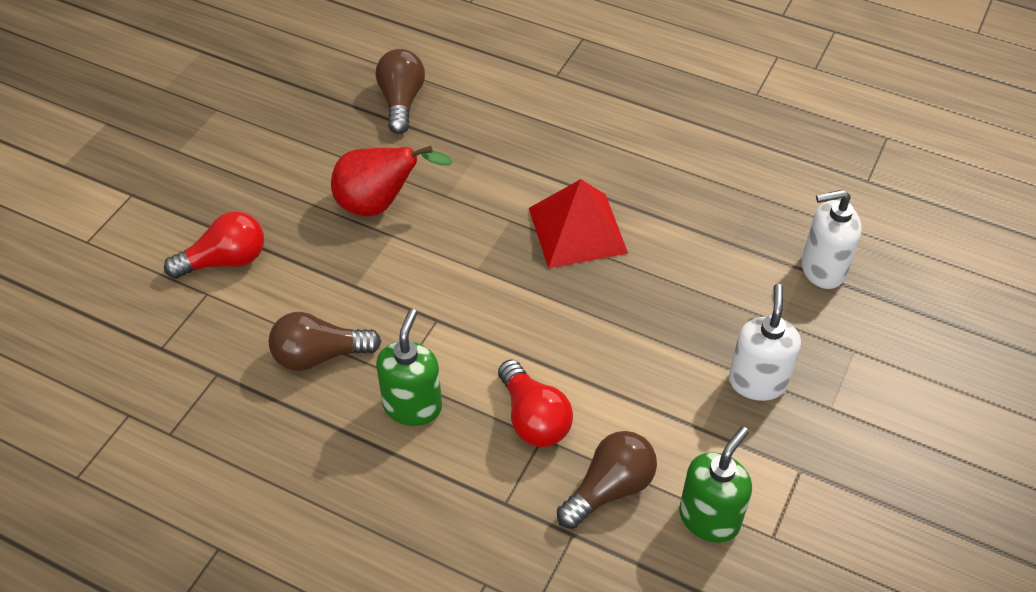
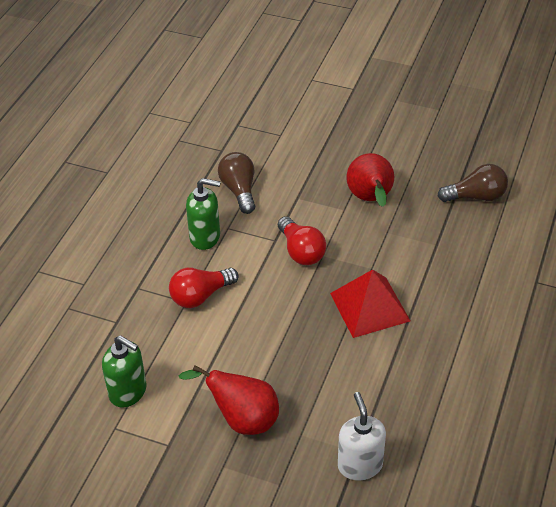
camera: 85 degrees right, 5 degrees down
red light bulb [164,211,264,279] -> red light bulb moved to [278,216,326,265]
brown light bulb [557,431,657,529] -> none
white soap dispenser [729,284,801,401] -> red pear [179,365,279,435]

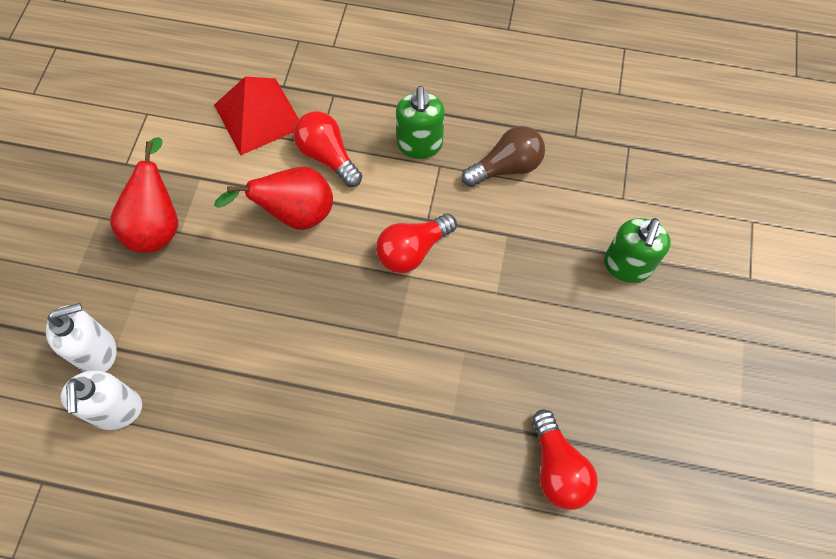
camera: 80 degrees right, 20 degrees up
green soap dispenser [102,335,147,408] -> green soap dispenser moved to [604,218,671,283]
red pyramid [330,269,410,338] -> red pyramid moved to [214,76,299,155]
red pear [346,153,394,207] -> red pear moved to [214,167,333,230]
brown light bulb [438,164,508,202] -> red light bulb [532,409,598,510]
none -> white soap dispenser [60,370,142,430]

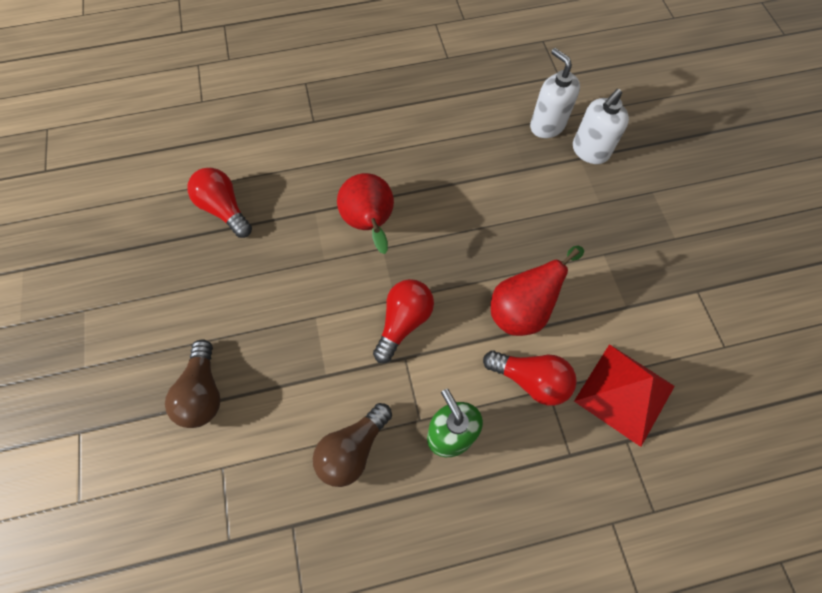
camera: 155 degrees right, 0 degrees up
red pear [110,137,178,253] -> red pear moved to [337,173,394,254]
green soap dispenser [604,218,671,283] -> brown light bulb [165,339,221,428]

